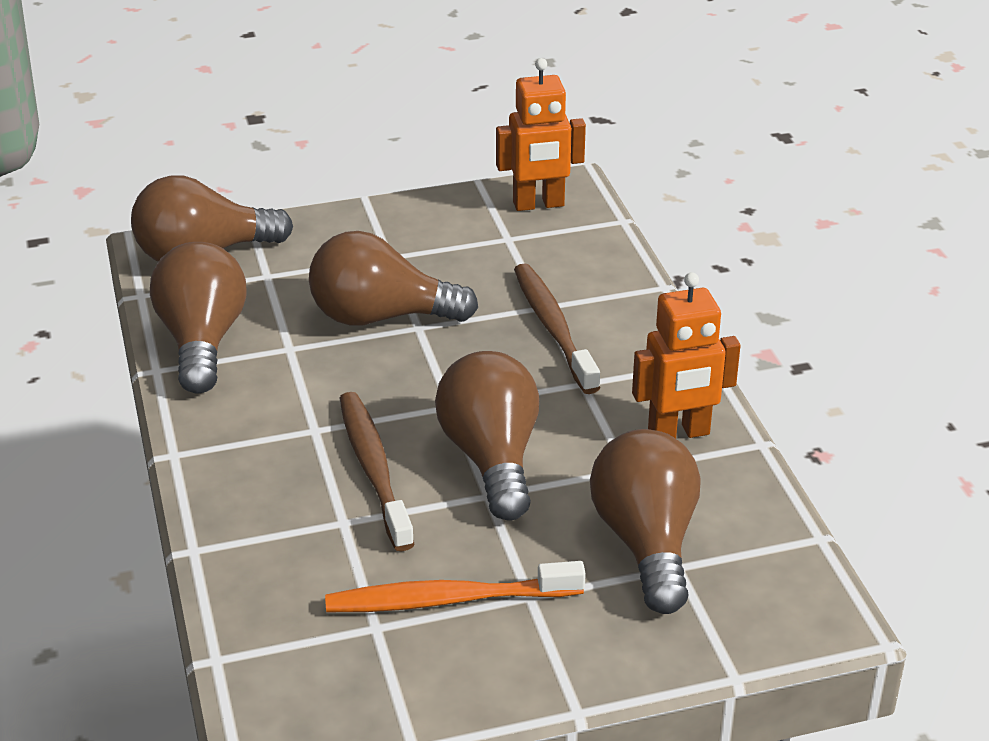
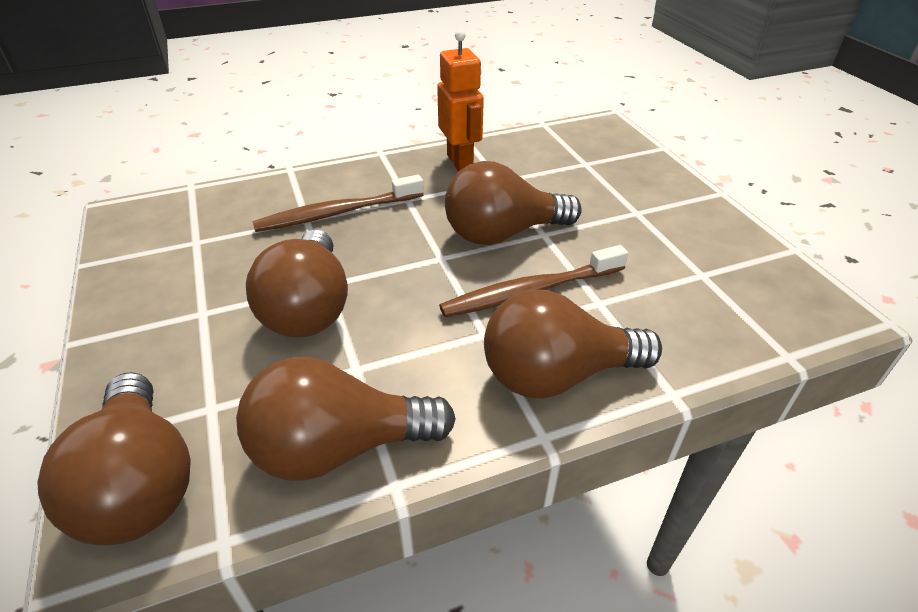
camera: 95 degrees left, 5 degrees up
orange toothbrush [325,561,586,612] -> none
orange robot [496,58,586,211] -> none
brown light bulb [590,429,700,614] -> brown light bulb moved to [484,290,662,399]

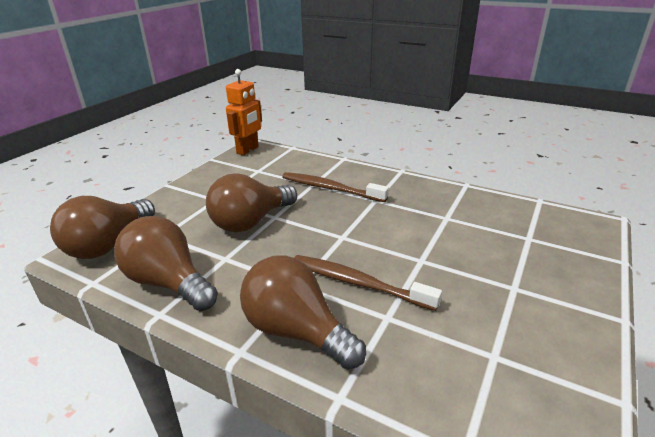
camera: 50 degrees right, 10 degrees down
orange robot [437,30,484,172] -> orange robot moved to [226,69,262,155]
brown light bulb [445,161,582,245] -> none

